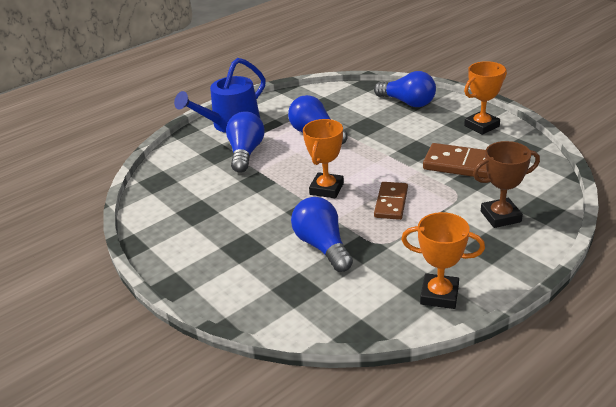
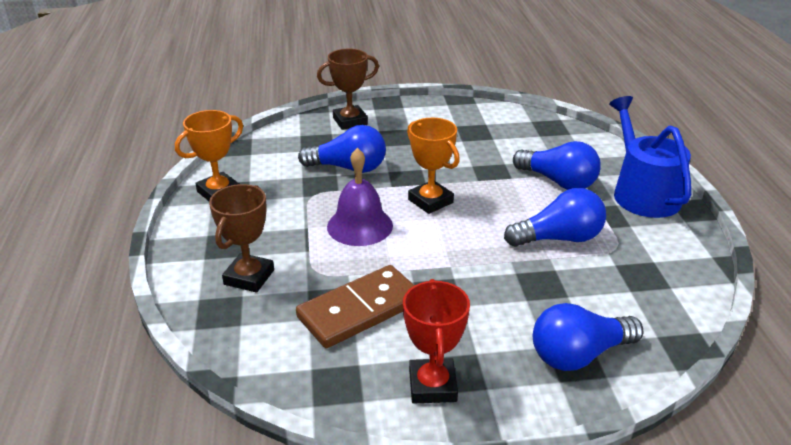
camera: 120 degrees right, 0 degrees up
brown domino [374,182,408,220] -> purple bell [327,148,393,246]
orange trophy [464,61,507,135] -> red trophy [403,279,470,403]
none -> brown trophy [317,49,379,130]

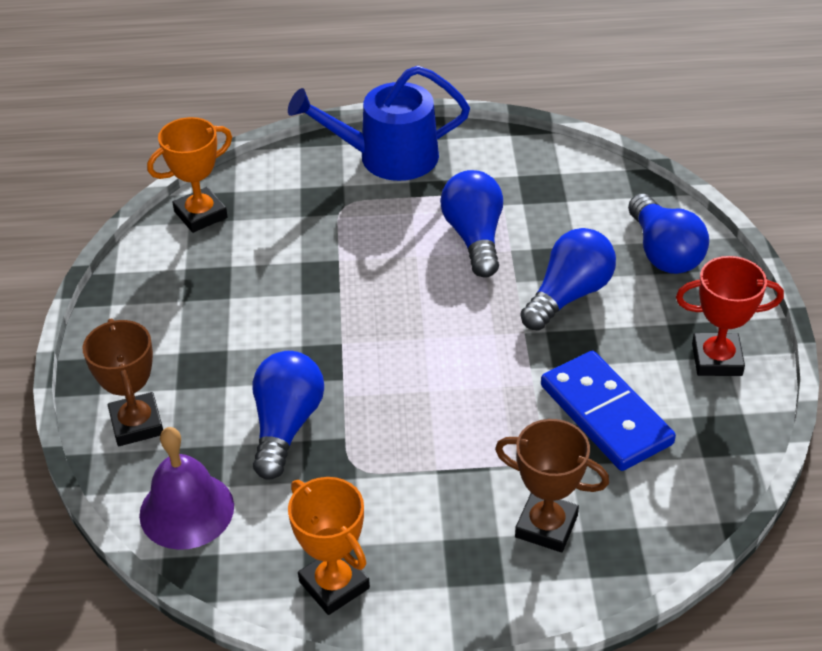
camera: 85 degrees left, 10 degrees up
brown domino [296,265,415,348] -> blue domino [541,351,676,471]
purple bell [327,148,393,246] -> purple bell moved to [139,427,234,550]
orange trophy [407,118,460,214] -> orange trophy moved to [147,117,232,233]
blue light bulb [513,141,601,190] -> blue light bulb moved to [520,228,616,331]

